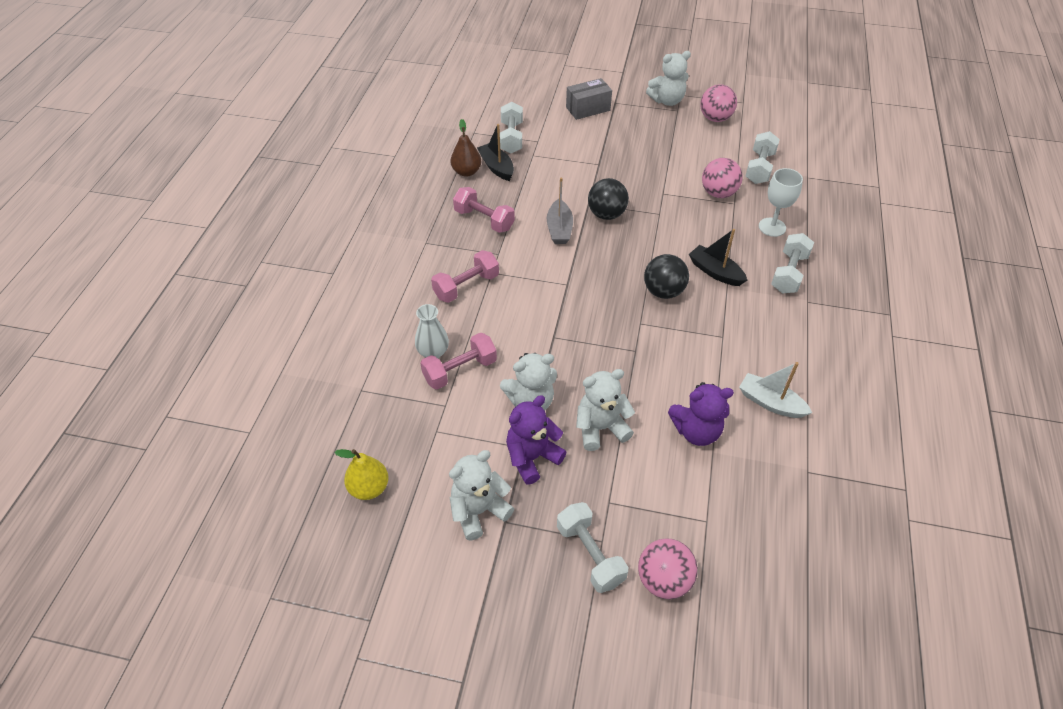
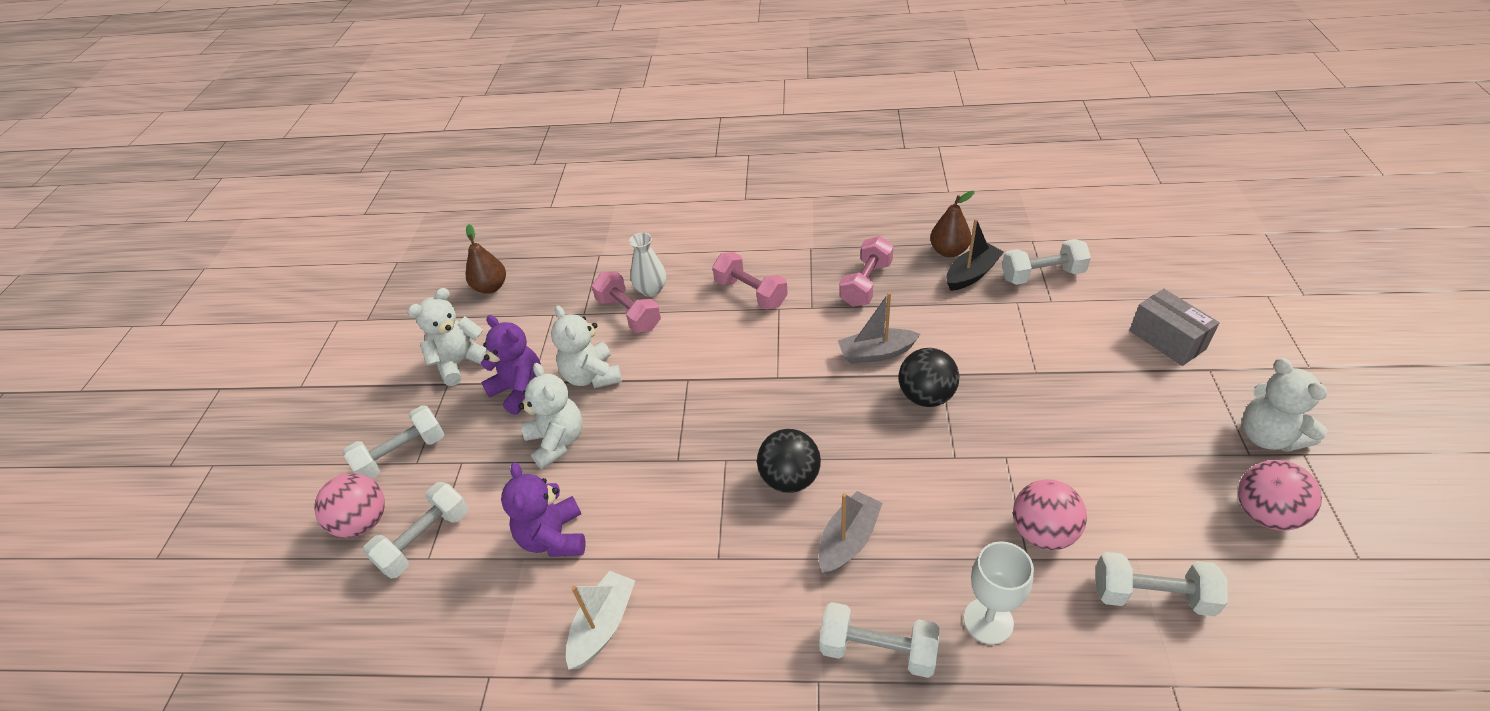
camera: 85 degrees right, 5 degrees down
yellow pear [334,449,389,500] -> brown pear [466,224,506,294]
white teddy bear [449,450,514,540] -> white teddy bear turned 90 degrees counterclockwise [407,288,487,386]
black boat [689,229,747,286] -> grey boat [819,491,883,575]
none -> white dumbbell [363,482,469,578]

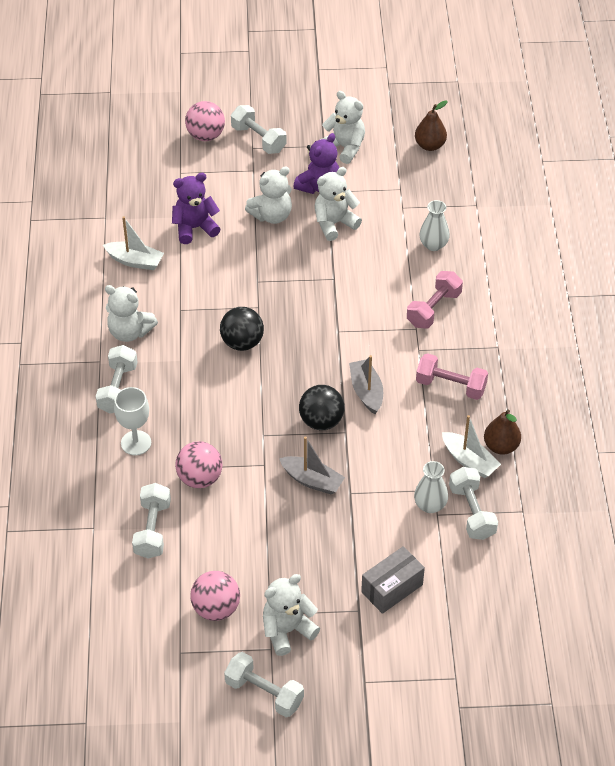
camera: 80 degrees right, 5 degrees up
white dumbbell [363,482,469,578] -> white dumbbell moved to [224,652,304,717]
pink dumbbell [592,271,661,333] -> none
grey boat [819,491,883,575] -> grey boat moved to [279,436,345,495]
black boat [946,219,1004,291] -> white boat [442,415,501,478]
none -> white teddy bear [105,285,158,342]
none -> white vase [414,461,448,513]

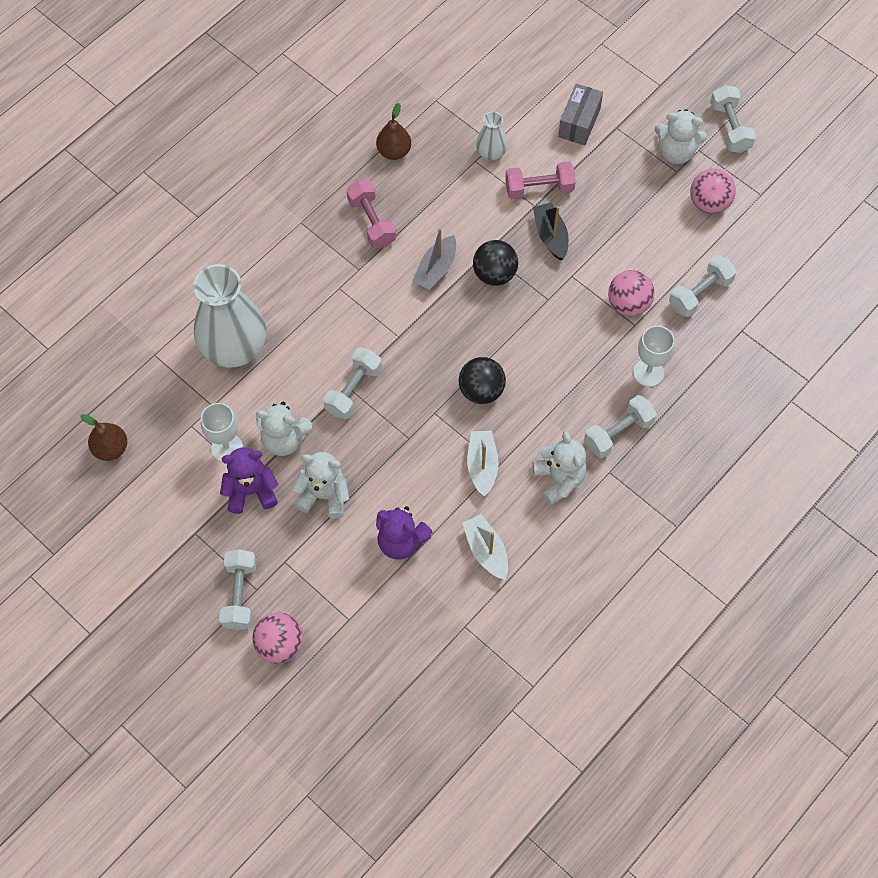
camera: 135 degrees left, 15 degrees up
grey boat [279,436,345,495] -> black boat [533,202,569,260]
white teddy bear [320,91,365,164] -> none
grey box [361,546,425,614] -> grey box turned 75 degrees counterclockwise [558,84,603,145]
pink dumbbell [407,271,463,329] -> pink dumbbell moved to [505,161,575,200]
white vase [420,200,450,251] -> white vase [193,264,266,367], size x2.14
white boat [442,415,501,478] -> white boat moved to [467,431,499,497]
white dumbbell [449,467,498,540] -> white dumbbell moved to [323,347,382,419]
none -> white goblet [201,403,243,462]

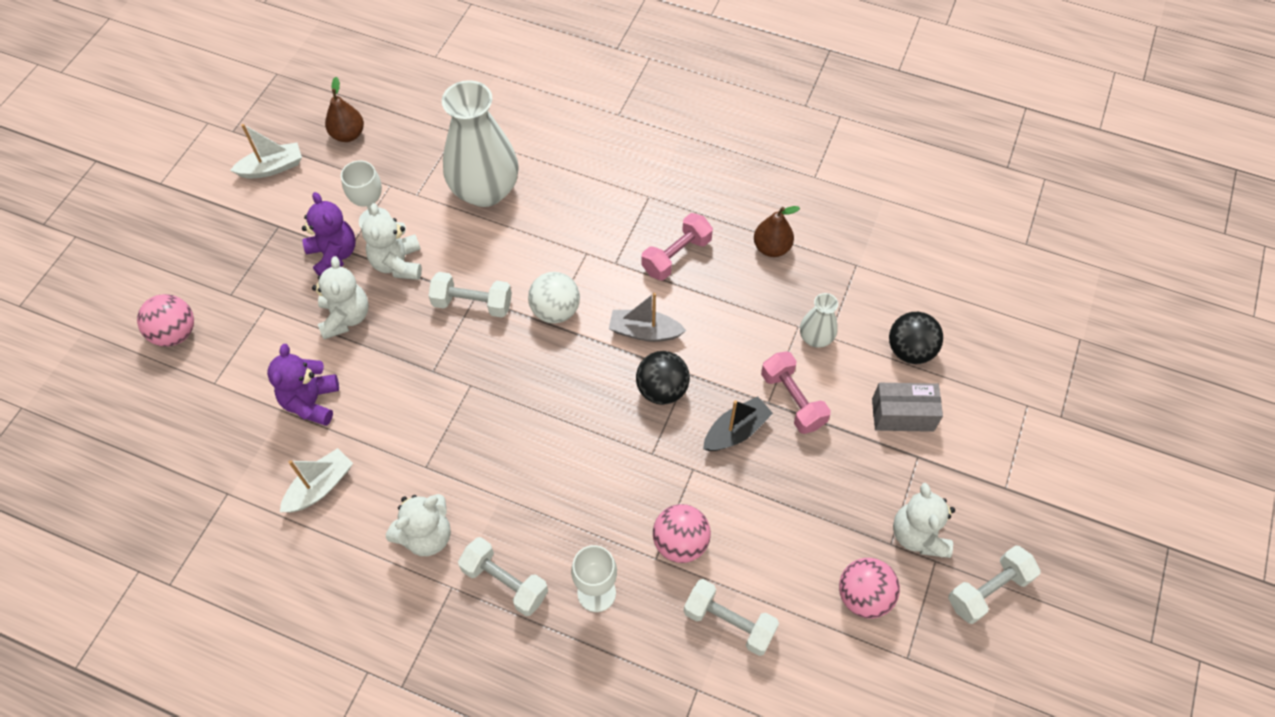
camera: 70 degrees right, 5 degrees down
white dumbbell [219,549,257,630] -> none
black ball [459,357,506,404] -> black ball moved to [889,312,943,364]
white boat [467,431,499,497] -> white boat moved to [230,124,302,178]
none -> white ball [528,272,580,323]

